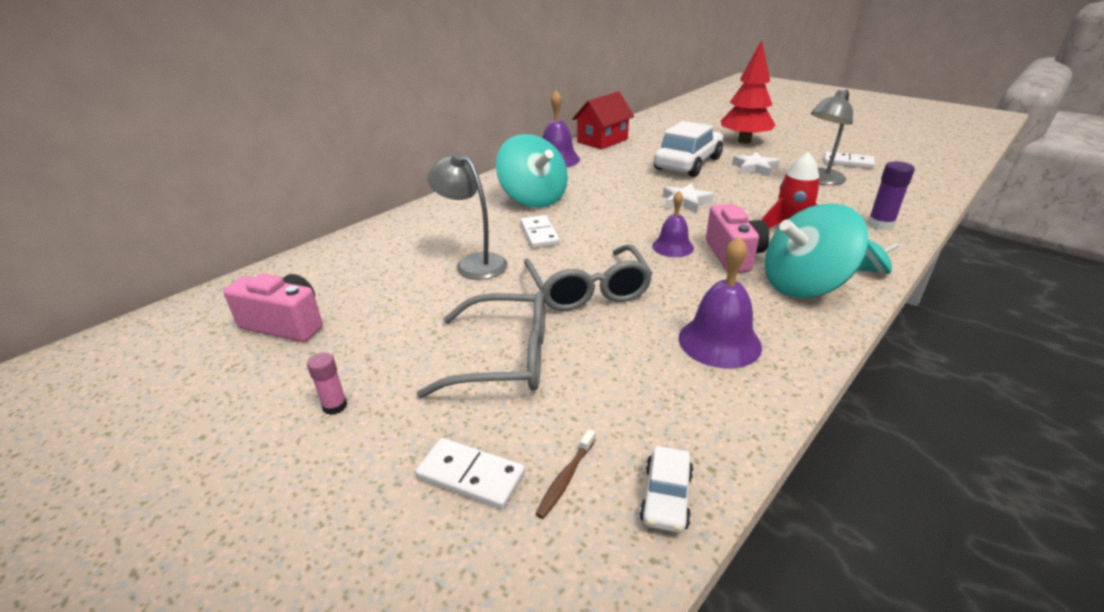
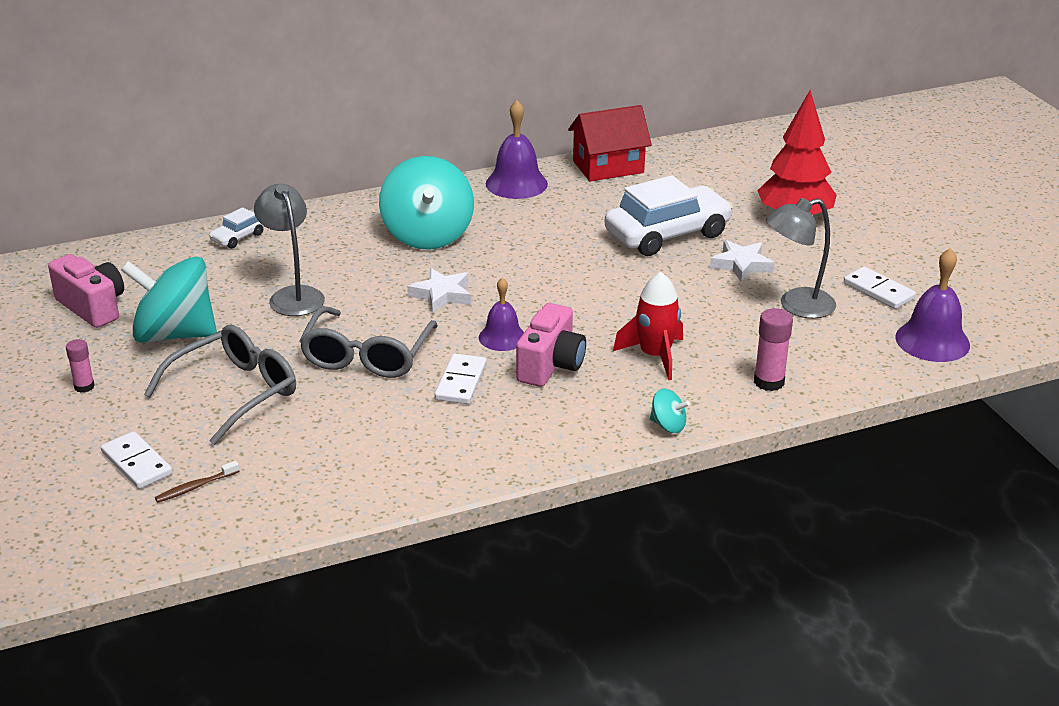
camera: 25 degrees right, 0 degrees up
grey glasses [417,291,545,398] -> grey glasses turned 75 degrees counterclockwise [144,325,296,445]
white domino [520,215,560,248] -> white domino moved to [435,353,487,404]
white car [639,446,693,533] -> white car moved to [209,208,264,249]
white star [663,183,714,213] -> white star moved to [407,268,471,313]
purple bell [679,236,762,369] -> purple bell moved to [895,248,970,362]
turquoise spinning top [765,204,868,298] -> turquoise spinning top moved to [121,257,217,343]
purple glue stick [868,161,915,230] -> pink glue stick [754,308,793,391]

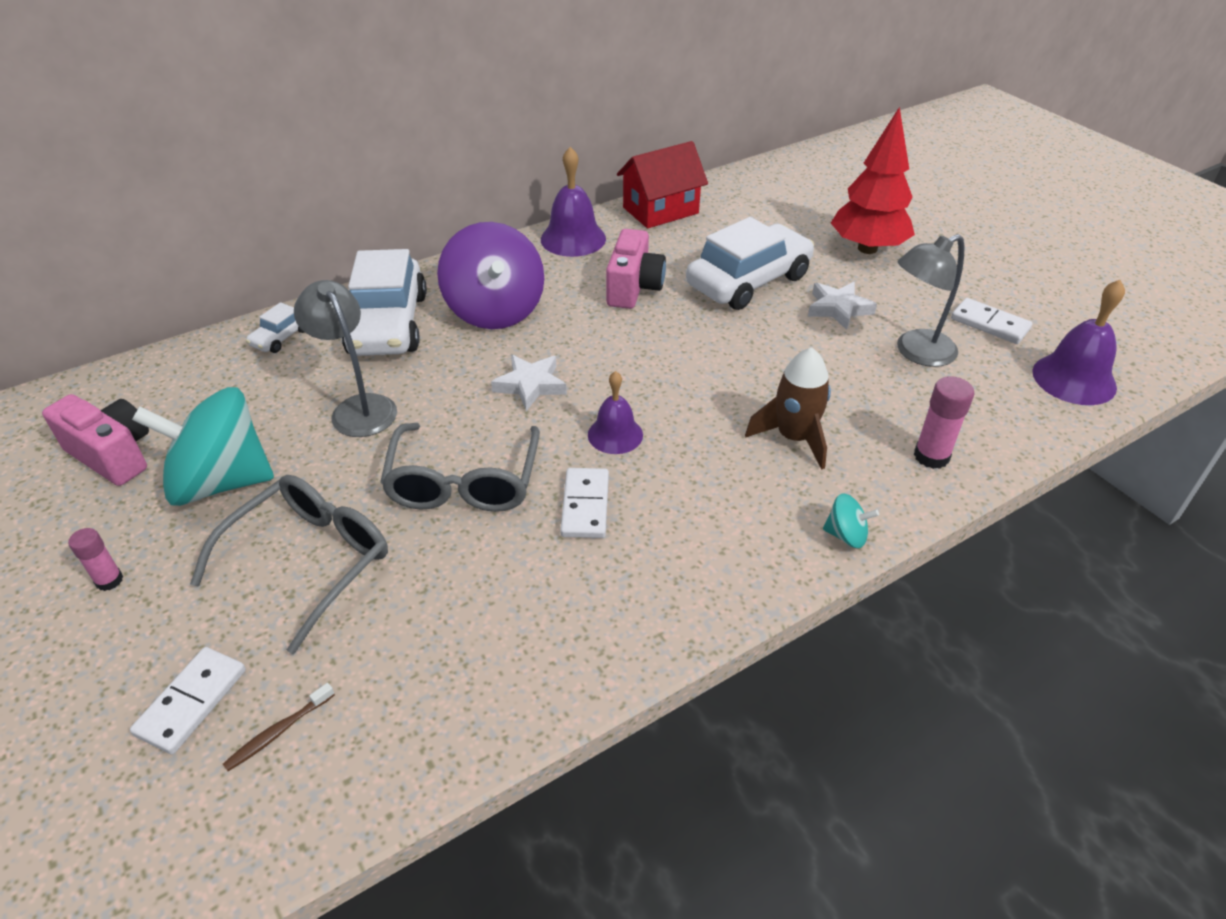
camera: 10 degrees left, 10 degrees up
white domino [101,431,172,489] -> white domino turned 75 degrees clockwise [130,647,246,754]
turquoise spinning top [379,156,474,250] -> purple spinning top [437,222,544,329]
pink camera [516,303,586,387] -> pink camera moved to [606,229,666,309]
red rocket [613,272,683,380] -> brown rocket [745,347,831,470]
none -> white car [341,249,427,356]

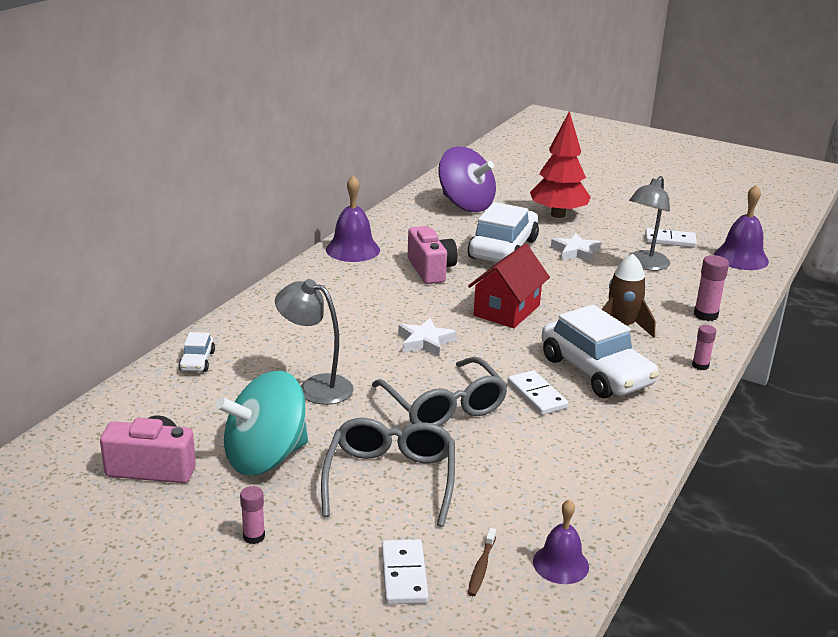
camera: 30 degrees left, 15 degrees down
white car [341,249,427,356] -> white car moved to [542,305,659,398]
purple spinning top [437,222,544,329] -> purple spinning top moved to [438,146,496,212]
purple bell [588,371,643,454] -> purple bell moved to [533,499,589,584]
red house [617,141,708,228] -> red house moved to [468,244,550,328]
turquoise spinning top [823,493,879,548] -> pink glue stick [692,325,716,370]

